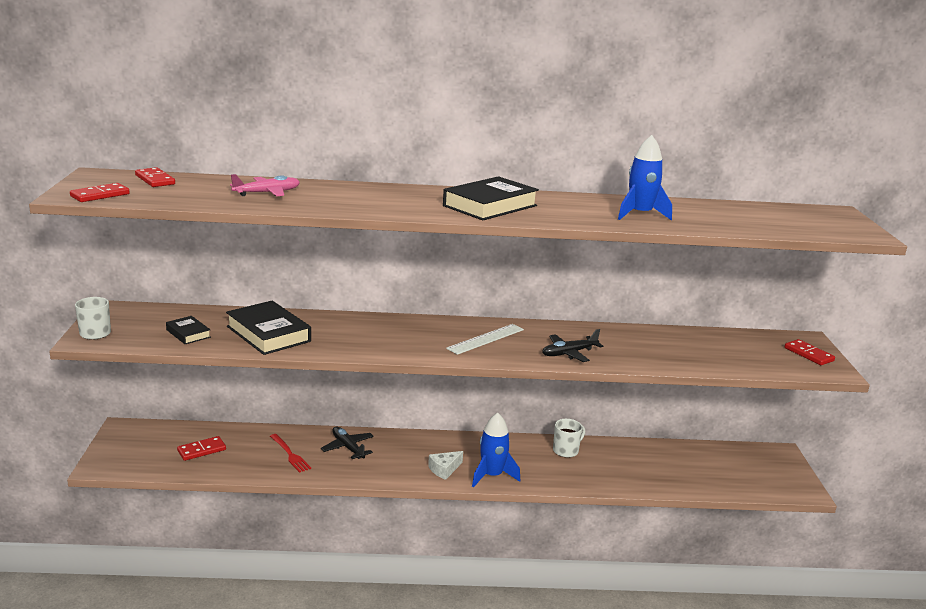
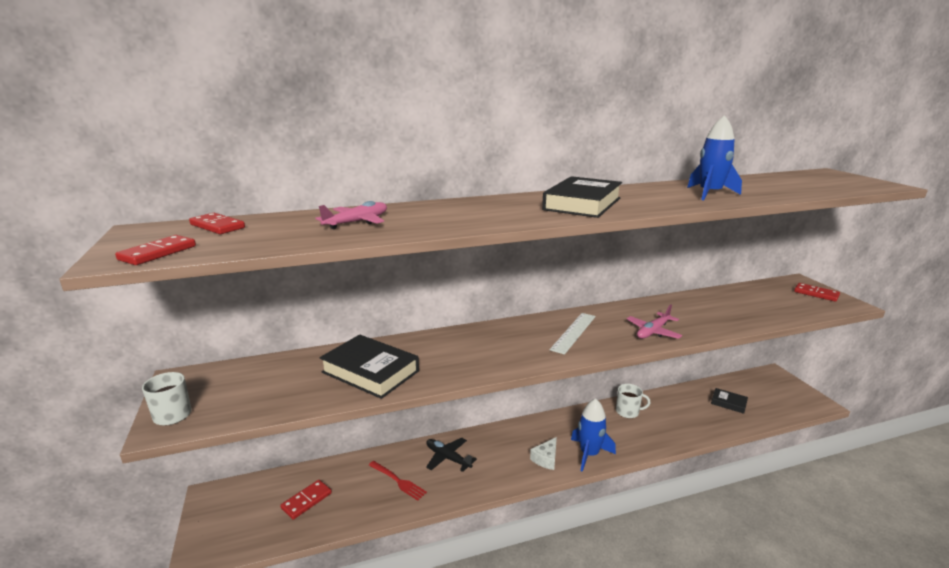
camera: 15 degrees left, 0 degrees up
black book [166,316,211,344] -> black book moved to [711,388,748,414]
black plane [543,329,603,362] -> pink plane [627,305,682,339]
white mug [553,419,585,458] -> white mug turned 60 degrees clockwise [616,384,650,418]

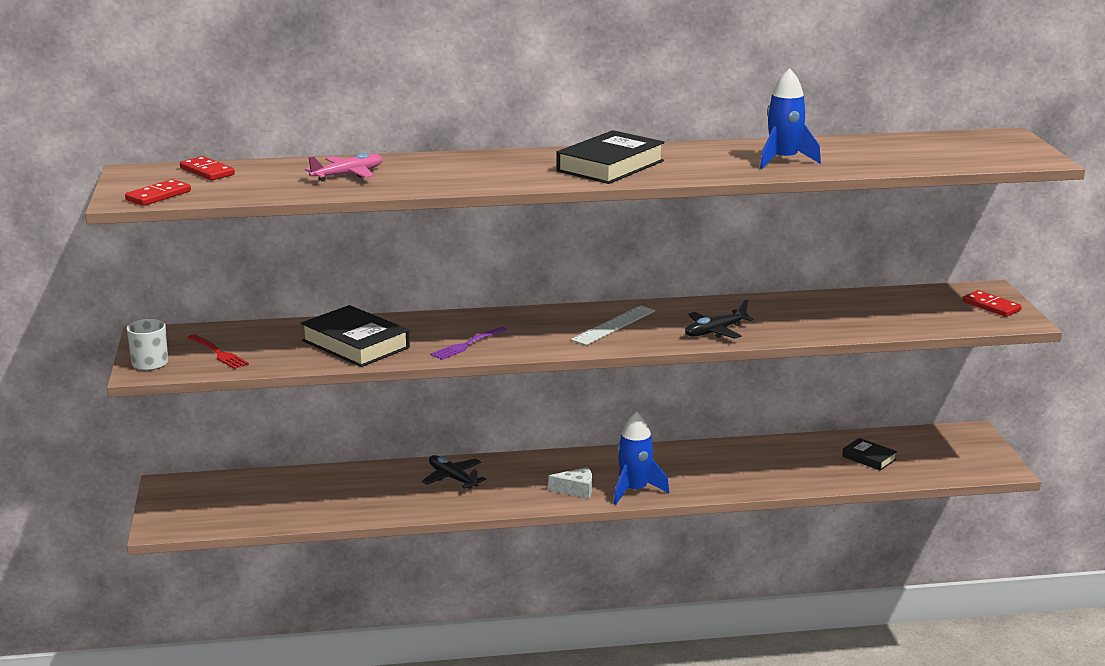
camera: 10 degrees right, 0 degrees up
red domino [280,480,332,520] -> none
red fork [369,461,427,501] -> red fork moved to [187,334,249,369]
white cheese [530,437,557,470] -> white cheese turned 135 degrees counterclockwise [548,467,592,499]
white mug [616,384,650,418] -> none
pink plane [627,305,682,339] -> black plane [685,300,754,339]
none -> purple fork [431,327,508,360]

